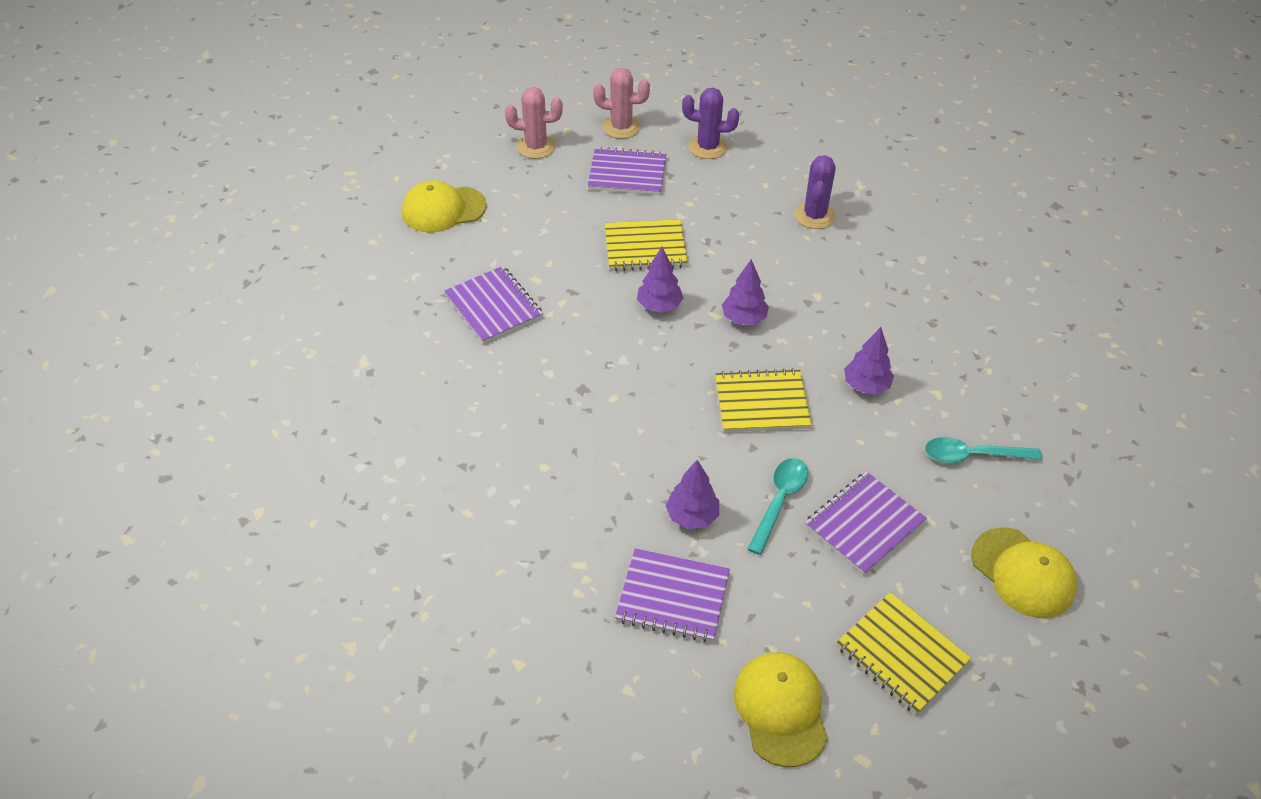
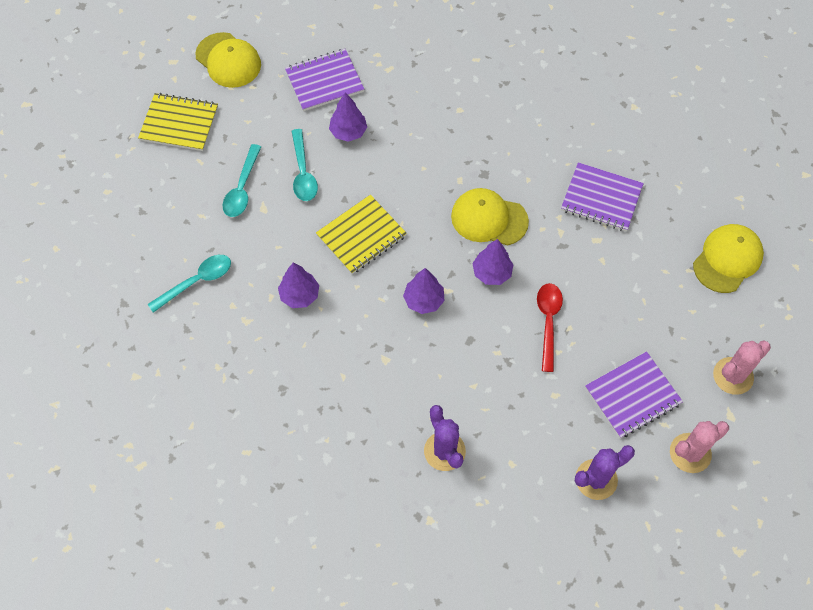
camera: 145 degrees right, 15 degrees up
yellow notebook [605,219,688,271] -> red spoon [537,283,563,372]
purple notebook [805,471,927,575] -> turquoise spoon [223,144,261,217]
yellow cap [971,528,1077,618] -> yellow cap moved to [451,188,529,246]

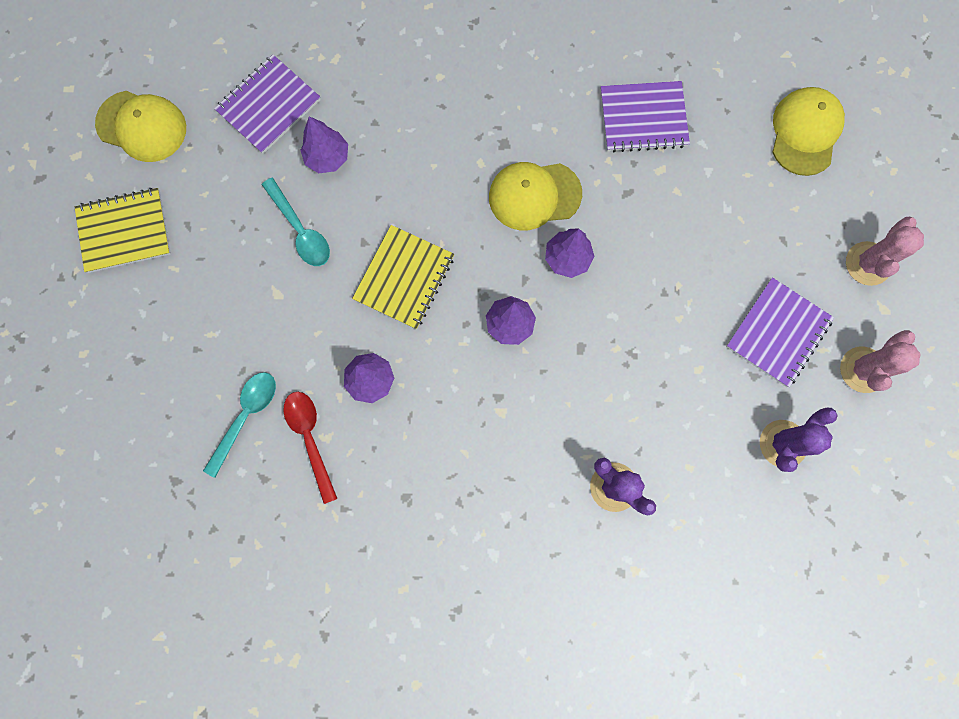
camera: 25 degrees left, 15 degrees up
turquoise spoon [223,144,261,217] -> none
red spoon [537,283,563,372] -> red spoon moved to [283,392,338,504]

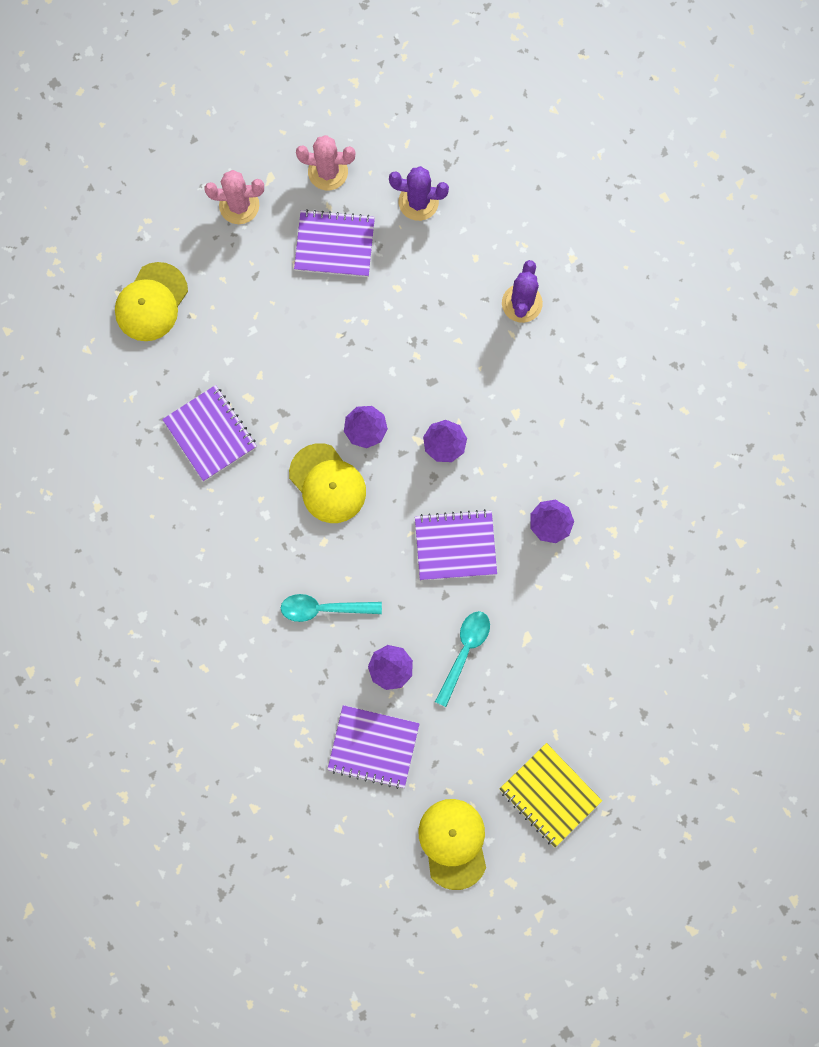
camera: 120 degrees left, 0 degrees up
turquoise spoon [203,372,276,478] -> turquoise spoon moved to [281,594,382,622]
red spoon [283,392,338,504] -> none
yellow notebook [352,225,454,329] -> purple notebook [415,509,497,580]
yellow cap [772,87,845,176] -> yellow cap turned 45 degrees counterclockwise [115,262,188,341]

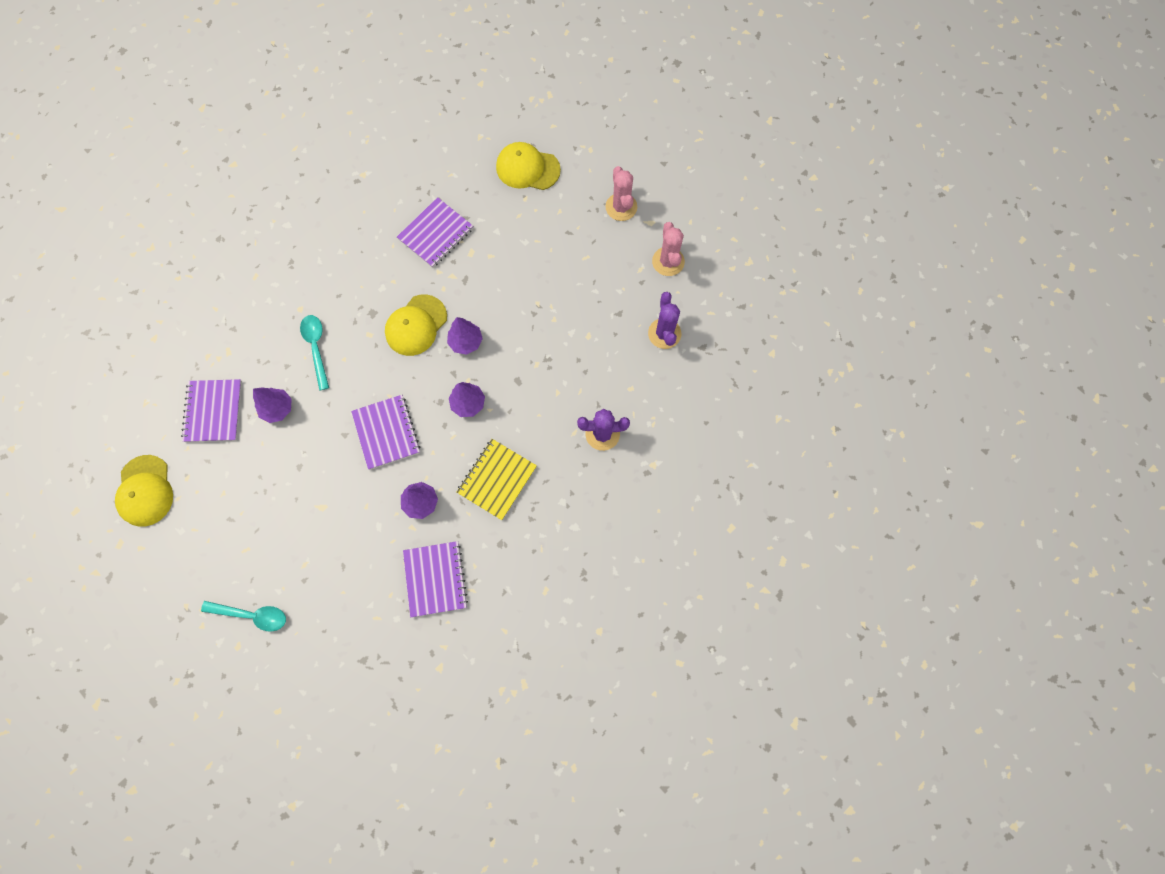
camera: 75 degrees right, 5 degrees down
purple notebook [294,209,375,277] -> purple notebook moved to [403,541,468,617]
yellow cap [418,799,486,890] -> yellow cap turned 105 degrees clockwise [115,455,173,527]
turquoise spoon [435,611,490,707] -> turquoise spoon moved to [201,601,286,632]
yellow notebook [500,743,602,847] -> yellow notebook moved to [457,439,537,520]

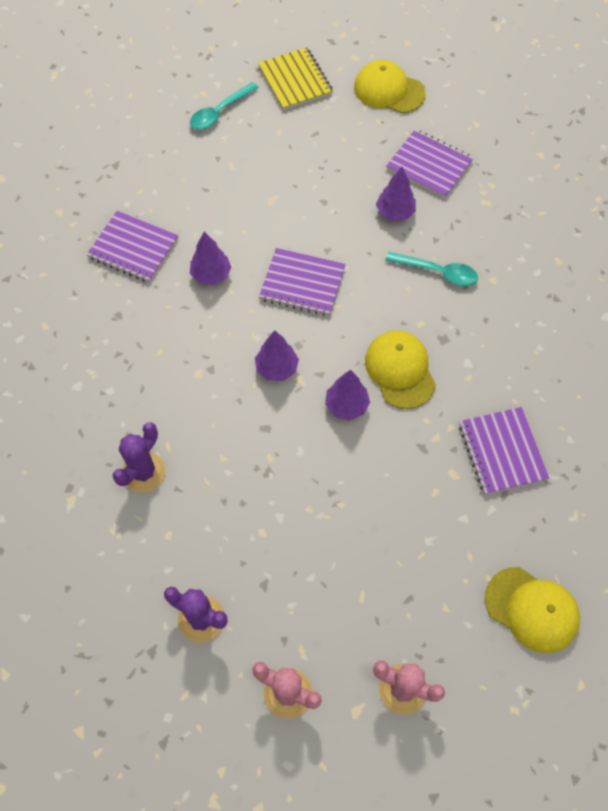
camera: 125 degrees right, 10 degrees down
yellow notebook [457,439,537,520] -> yellow notebook moved to [258,47,333,110]
yellow cap [496,142,561,190] -> yellow cap turned 75 degrees clockwise [485,567,580,653]

